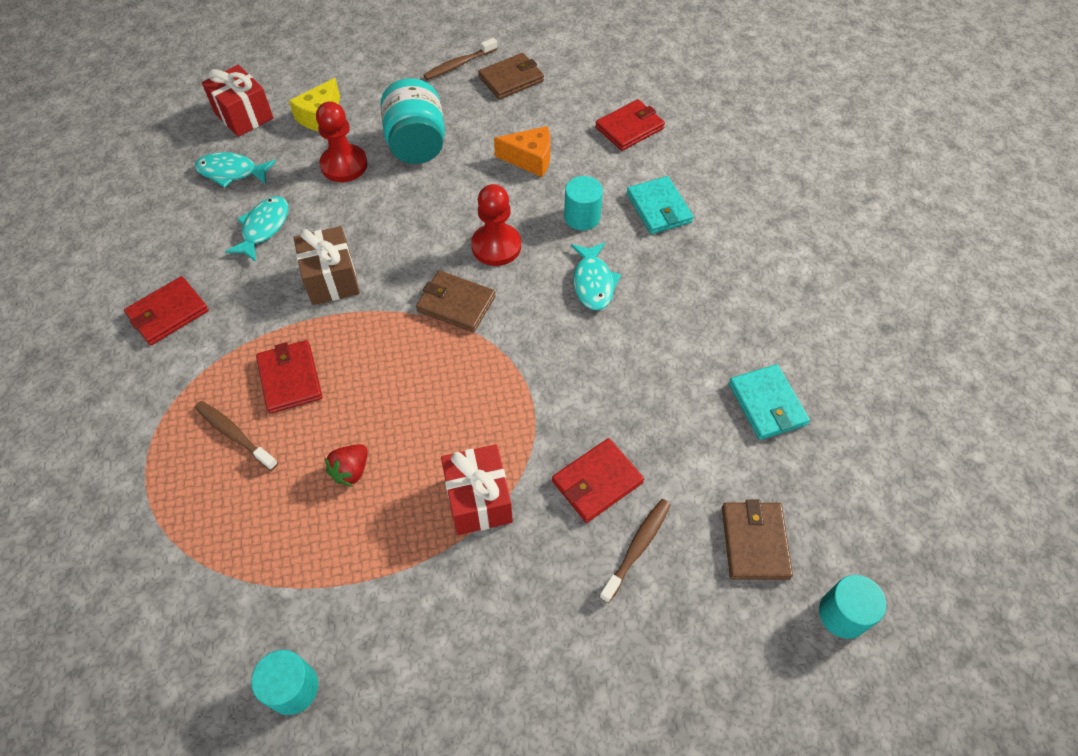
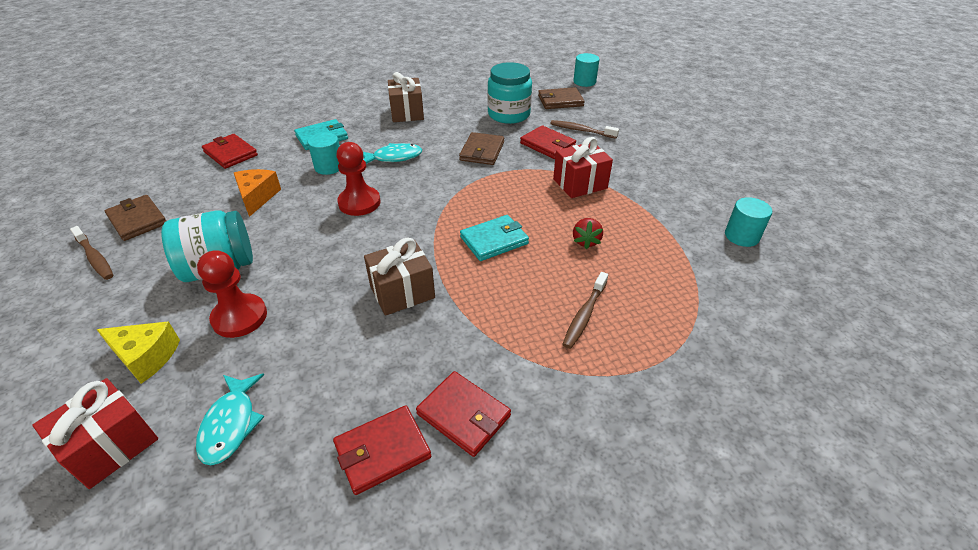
camera: 100 degrees left, 15 degrees down
turquoise fish [225,196,288,262] -> none
red wallet [256,340,322,414] -> red wallet moved to [333,405,431,495]
red strawberry [325,444,368,487] -> red strawberry turned 75 degrees clockwise [573,218,603,249]
brown wallet [416,270,496,332] -> brown wallet moved to [459,132,504,165]
turquoise wallet [729,364,810,440] -> turquoise wallet moved to [460,215,529,261]
none -> brown gift [388,72,424,122]
none -> turquoise jar [487,62,532,124]

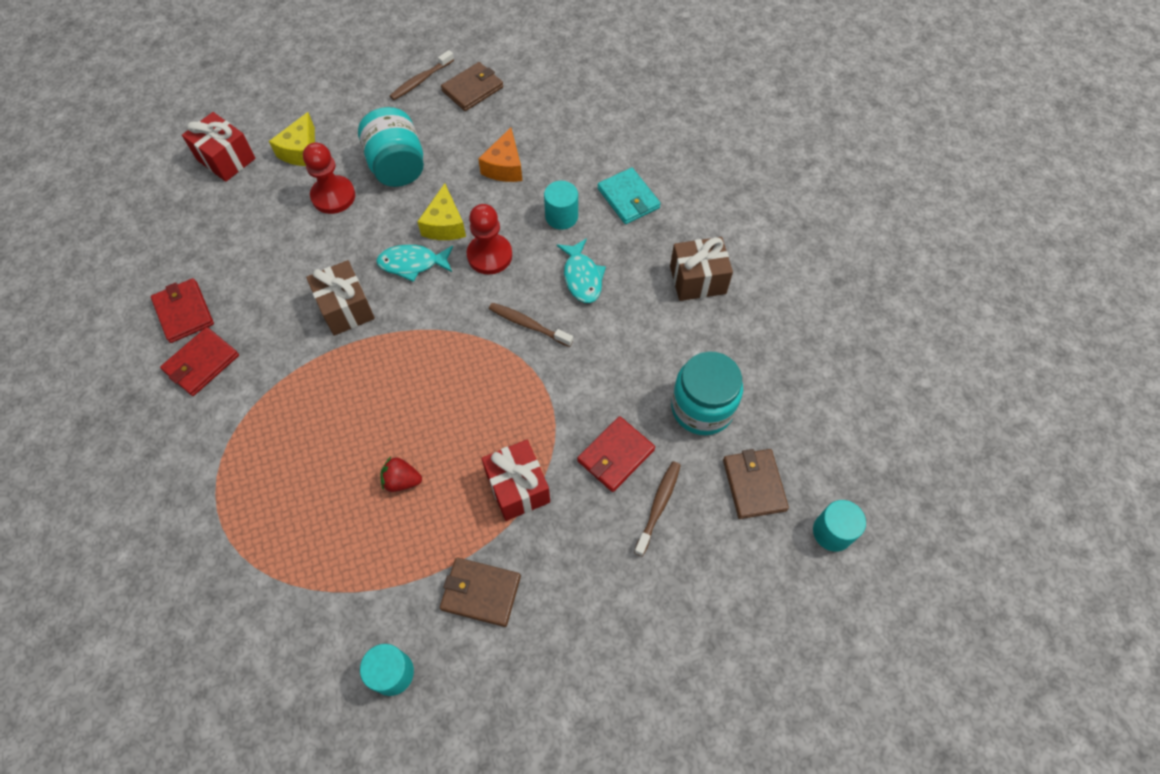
camera: 90 degrees right, 20 degrees up
turquoise fish [196,374,264,466] -> turquoise fish moved to [376,244,453,282]
red wallet [202,134,258,169] -> none
orange cheese [234,169,281,217] -> orange cheese turned 105 degrees clockwise [478,127,522,182]
brown wallet [459,132,504,165] -> brown wallet moved to [440,558,521,627]
turquoise wallet [460,215,529,261] -> none
brown toothbrush [562,272,608,349] -> brown toothbrush moved to [489,303,573,347]
none -> yellow cheese [417,183,466,240]

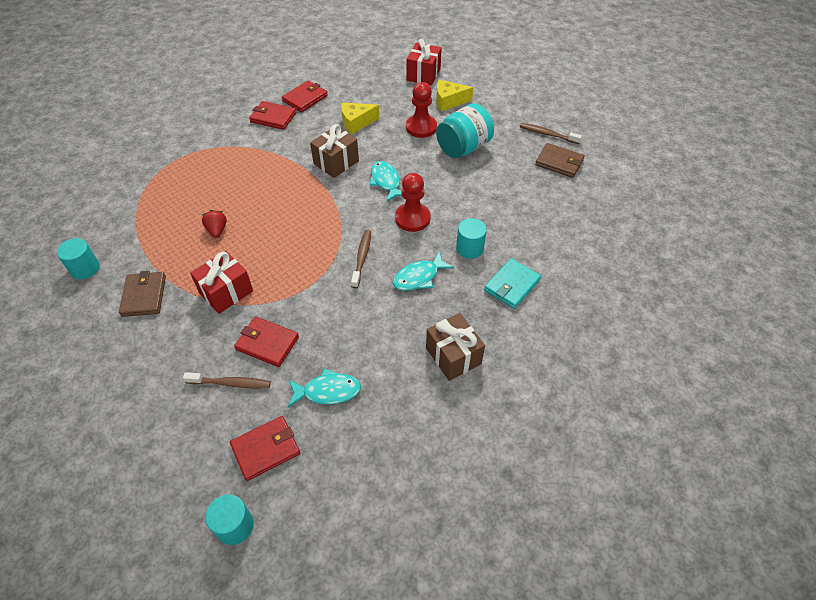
camera: 70 degrees right, 10 degrees down
yellow cheese [417,183,466,240] -> yellow cheese moved to [341,102,379,135]
orange cheese [478,127,522,182] -> none
turquoise jar [671,351,743,435] -> turquoise fish [288,368,361,407]
brown wallet [723,449,789,519] -> red wallet [230,416,300,481]

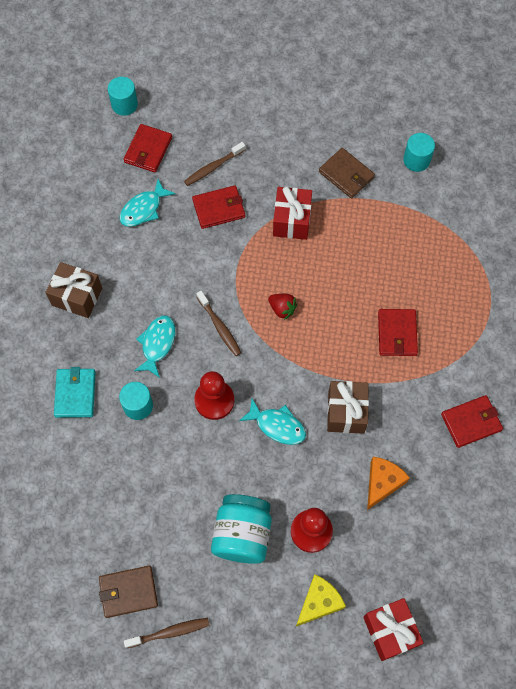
camera: 140 degrees right, 15 degrees up
red strawberry [202,210,227,238] -> red strawberry moved to [268,294,297,320]
red wallet [282,81,328,112] -> red wallet moved to [378,309,418,356]
yellow cheese [341,102,379,135] -> orange cheese [367,457,410,510]

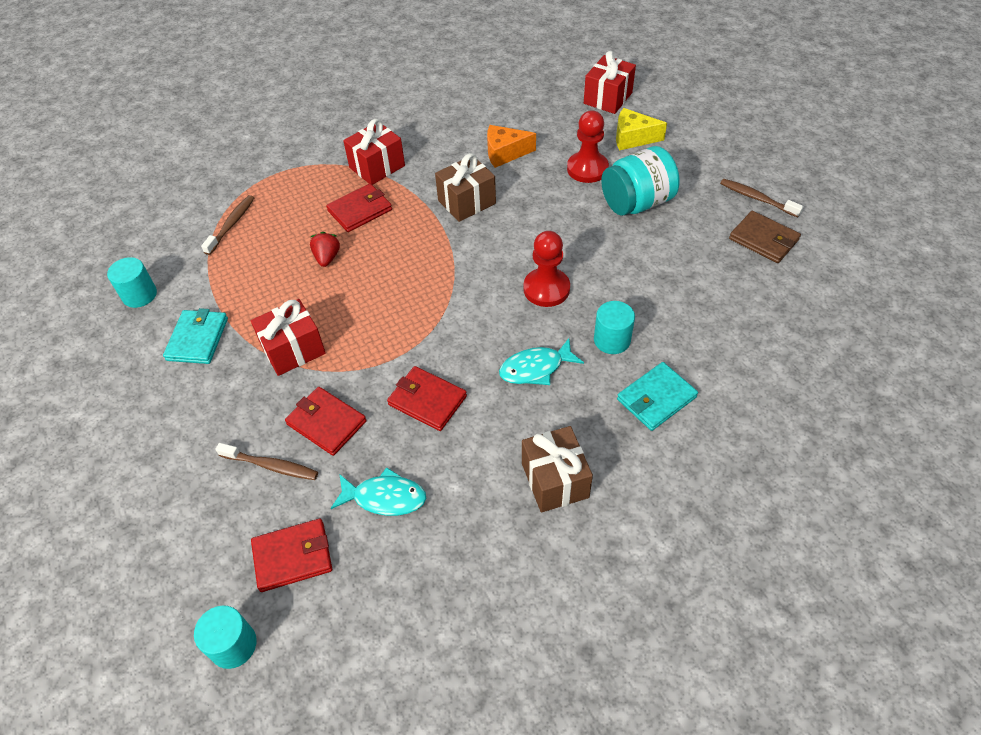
camera: 125 degrees left, 15 degrees down
brown toothbrush [196,291,241,356] -> brown toothbrush moved to [201,195,254,255]
turquoise fish [239,398,306,445] -> none
red strawberry [268,294,297,320] -> red strawberry moved to [310,232,340,267]
brown wallet [319,148,375,199] -> turquoise wallet [163,308,228,364]
red wallet [441,395,503,448] -> red wallet moved to [387,366,467,431]
none -> red gift [343,119,405,185]

